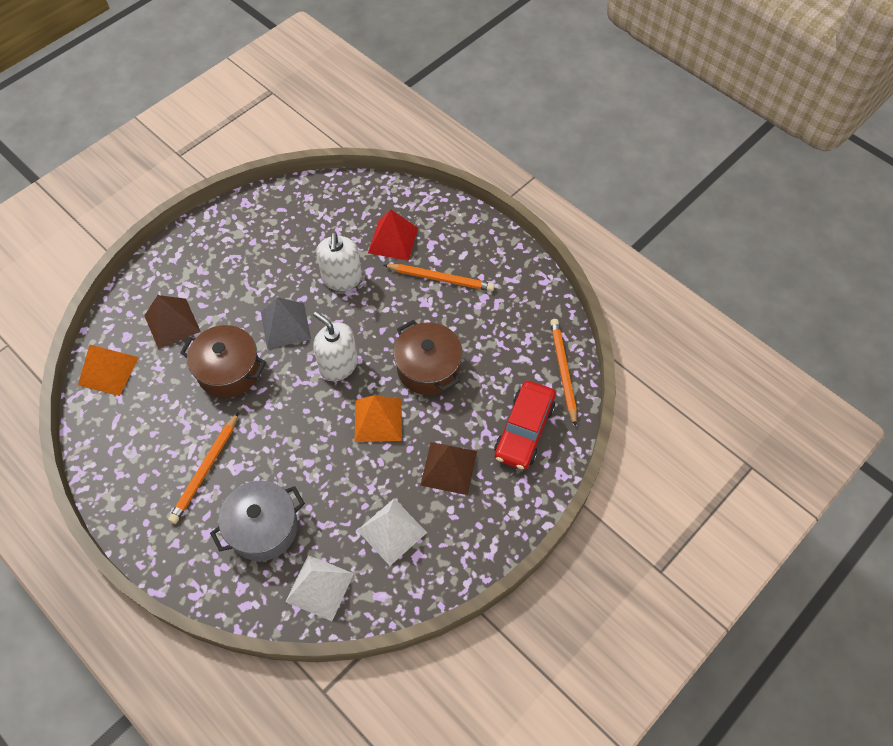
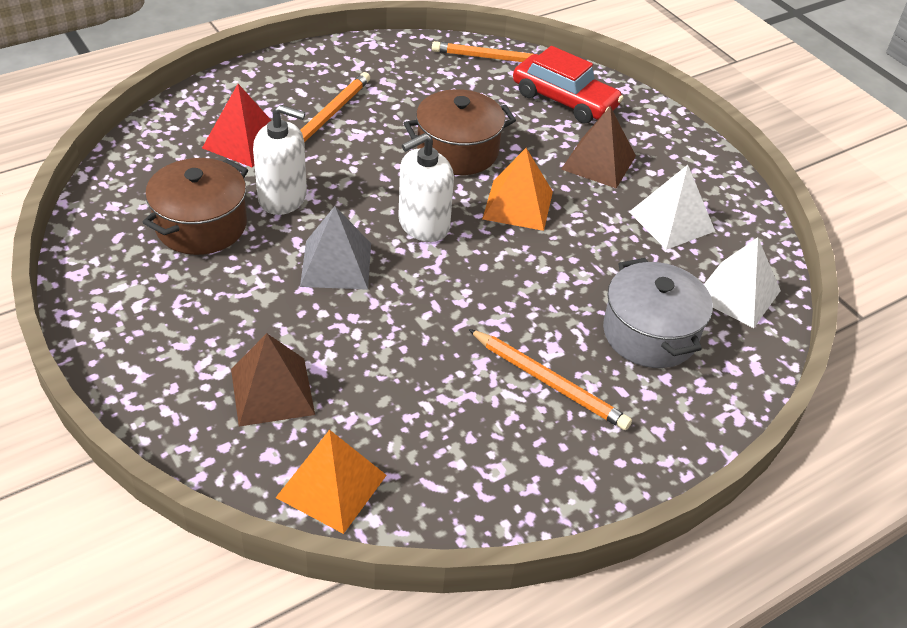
camera: 80 degrees left, 15 degrees down
brown pot [180,325,266,398] -> brown pot moved to [142,158,248,255]

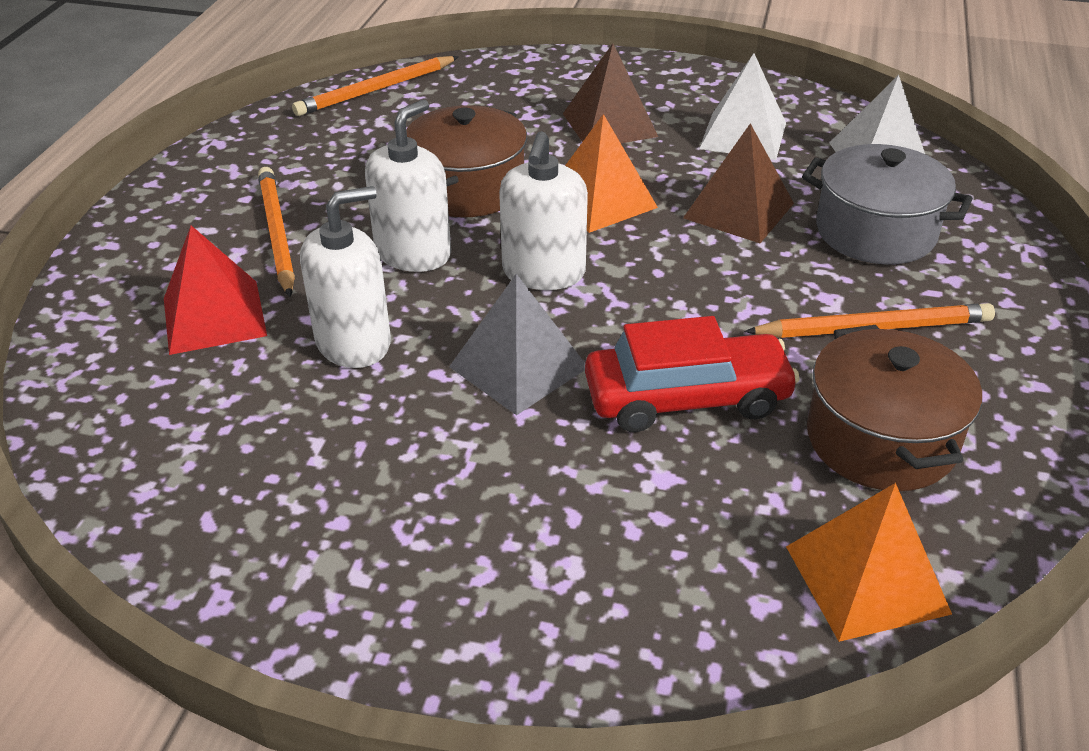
camera: 40 degrees left, 5 degrees down
brown pot [142,158,248,255] -> brown pot moved to [807,325,982,491]
brown pyramid [231,333,315,427] -> brown pyramid moved to [683,123,794,243]
red car [513,46,623,123] -> red car moved to [585,316,800,432]
none -> white soap dispenser [365,99,451,272]

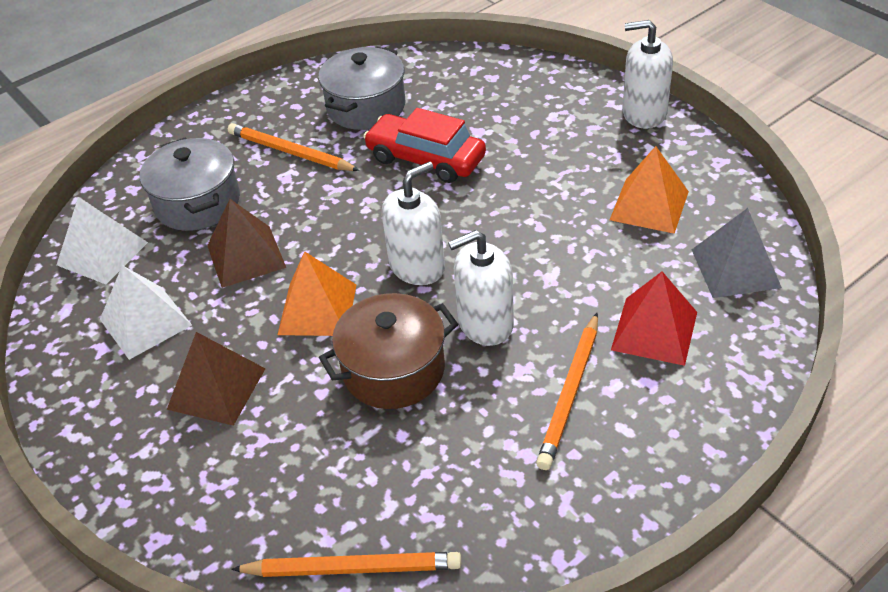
camera: 140 degrees left, 5 degrees up
white soap dispenser [300,186,391,368] -> white soap dispenser moved to [622,20,673,129]
grey pyramid [449,274,585,415] -> grey pyramid moved to [692,208,782,298]
orange pyramid [786,483,952,642] -> orange pyramid moved to [610,146,689,234]
brown pot [807,325,982,491] -> grey pot [318,46,405,130]

